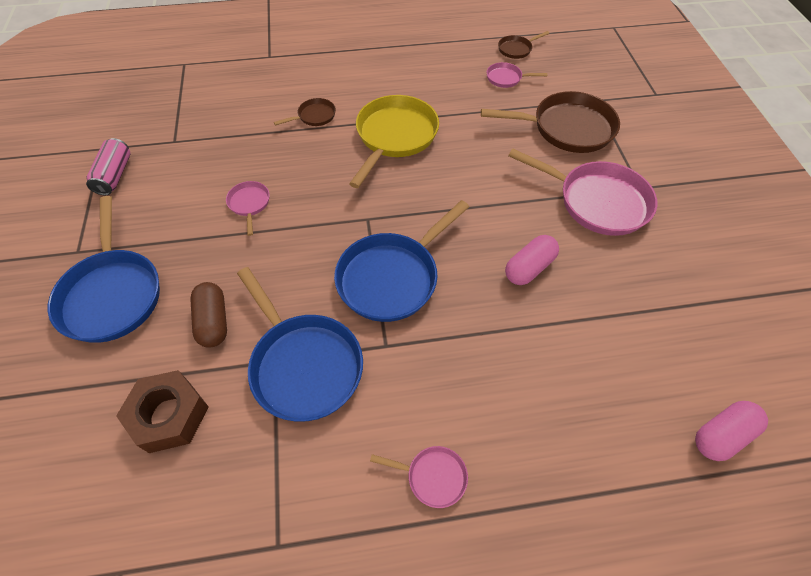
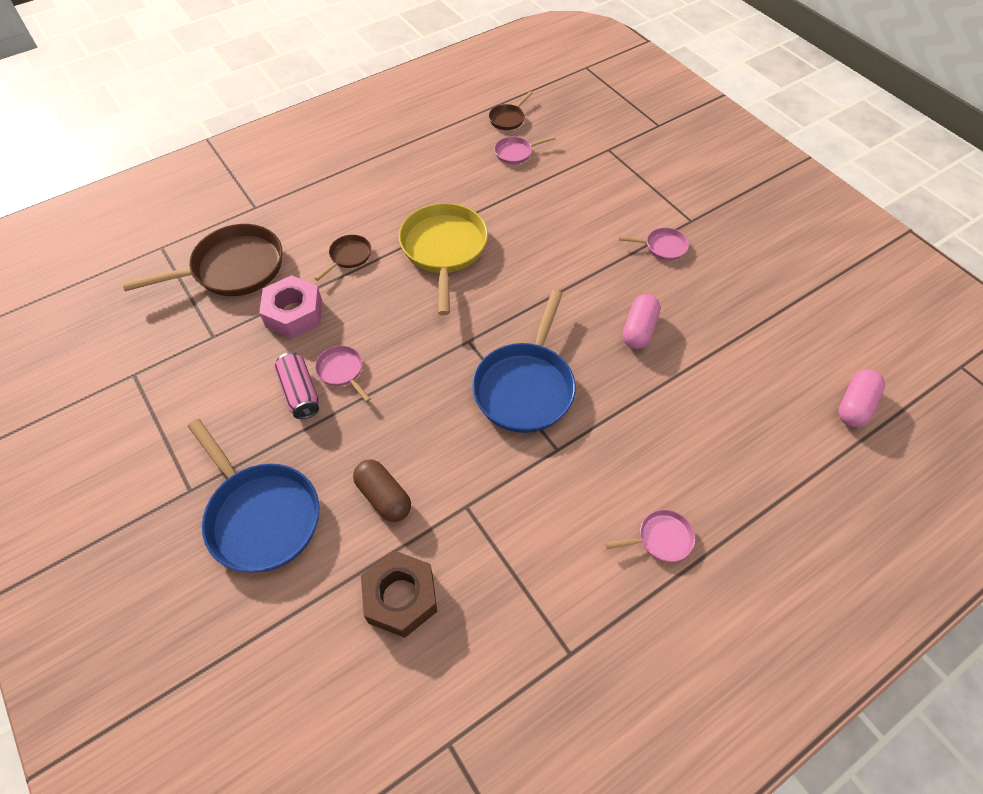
camera: 25 degrees left, 0 degrees up
pink can [86,138,130,195] -> pink can moved to [274,352,319,419]
blue pan [237,267,363,422] -> none
brown pan [481,91,620,153] -> brown pan moved to [122,224,282,296]
pink pan [508,148,657,236] -> pink pan [619,228,689,261], size x0.47
none -> pink nut [259,275,322,339]

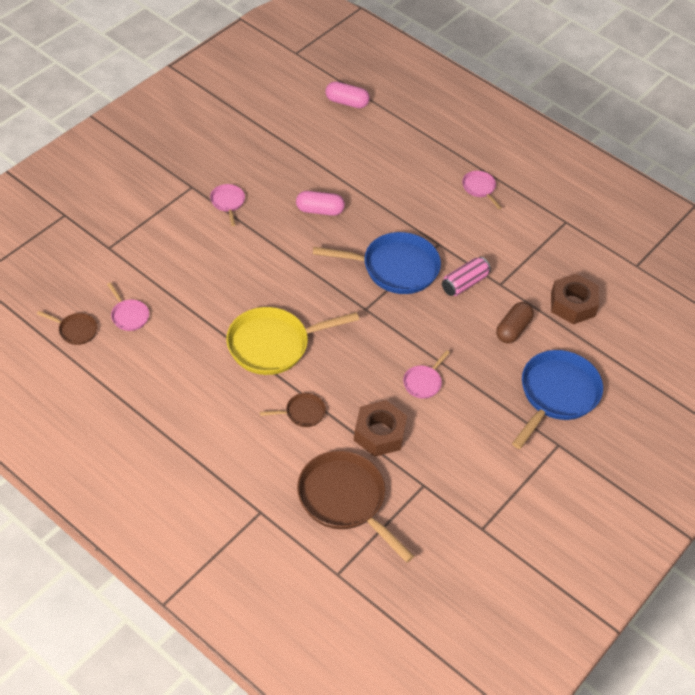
camera: 110 degrees left, 5 degrees down
pink nut [259,275,322,339] -> brown nut [354,400,407,457]
pink can [274,352,319,419] -> pink can moved to [442,257,491,296]
brown pan [314,235,371,281] -> brown pan turned 150 degrees clockwise [260,393,326,427]

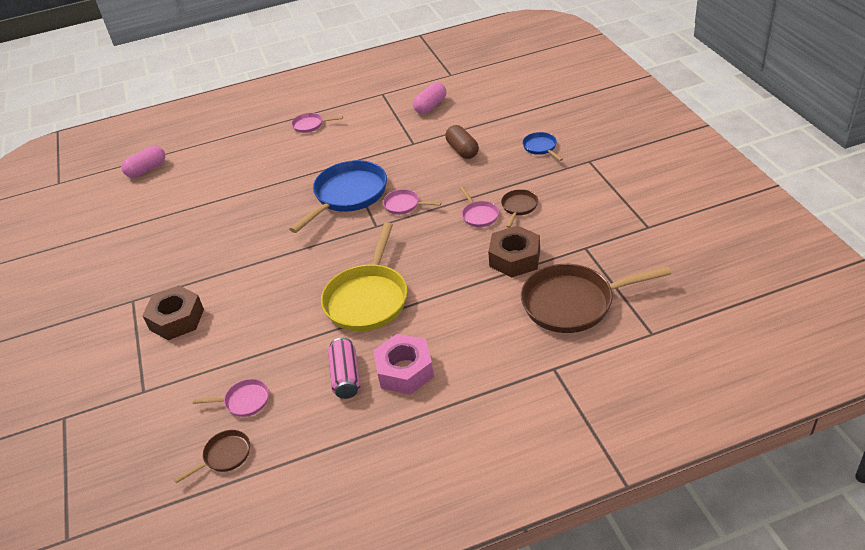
camera: 50 degrees left, 10 degrees down
pink pan [210,184,245,226] -> pink pan moved to [383,189,441,214]
brown pan [260,393,326,427] -> brown pan moved to [501,189,538,228]
pink capsule [296,191,345,216] -> pink capsule moved to [413,82,447,114]
pink can [442,257,491,296] -> pink can moved to [328,338,360,399]
blue pan [512,350,603,449] -> blue pan [522,132,563,161], size x0.47
brown nut [551,274,599,324] -> brown nut moved to [142,285,204,340]
none -> pink nut [373,334,434,395]

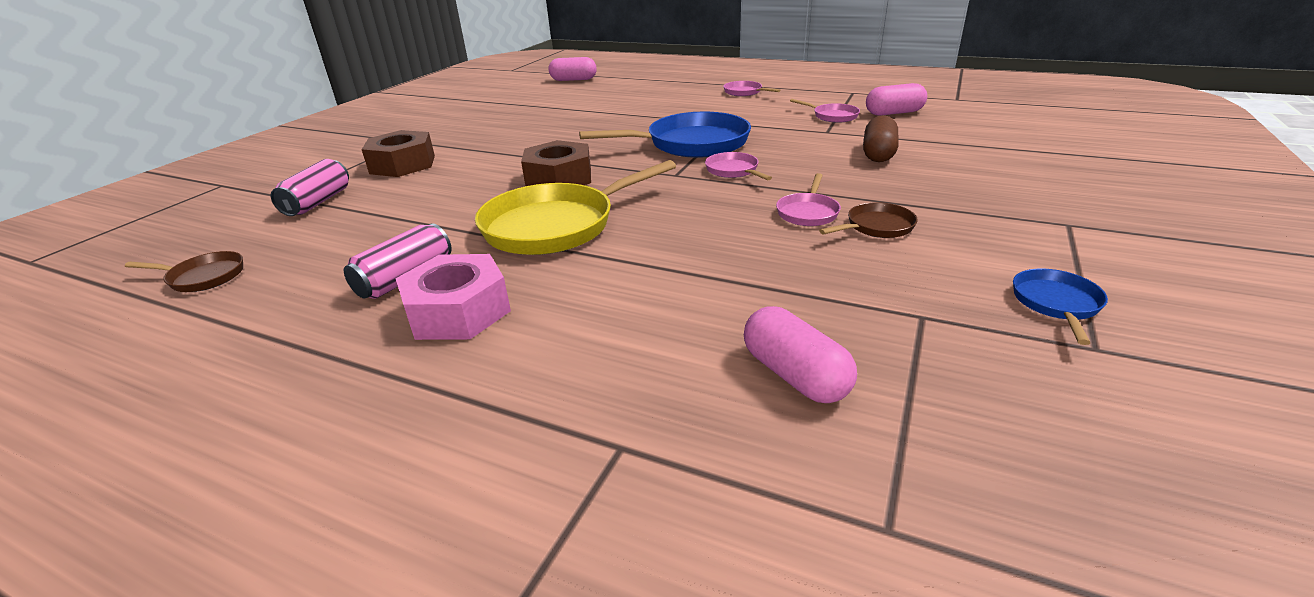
camera: 40 degrees right, 10 degrees down
pink pan [193,379,269,417] -> pink pan moved to [790,99,860,123]
brown nut [488,225,540,278] -> brown nut moved to [521,140,591,186]
brown pan [521,264,671,333] -> pink capsule [744,306,857,403]
blue pan [522,132,563,161] -> blue pan moved to [1013,269,1108,345]
none -> pink can [271,159,349,216]

